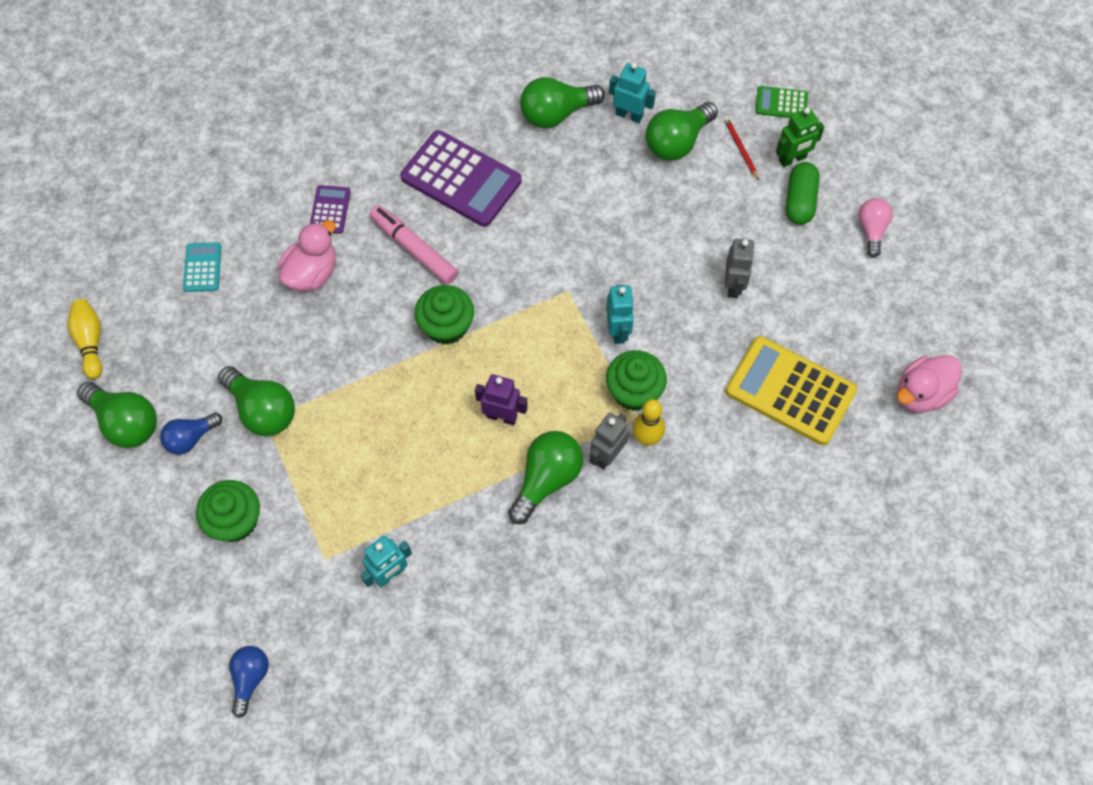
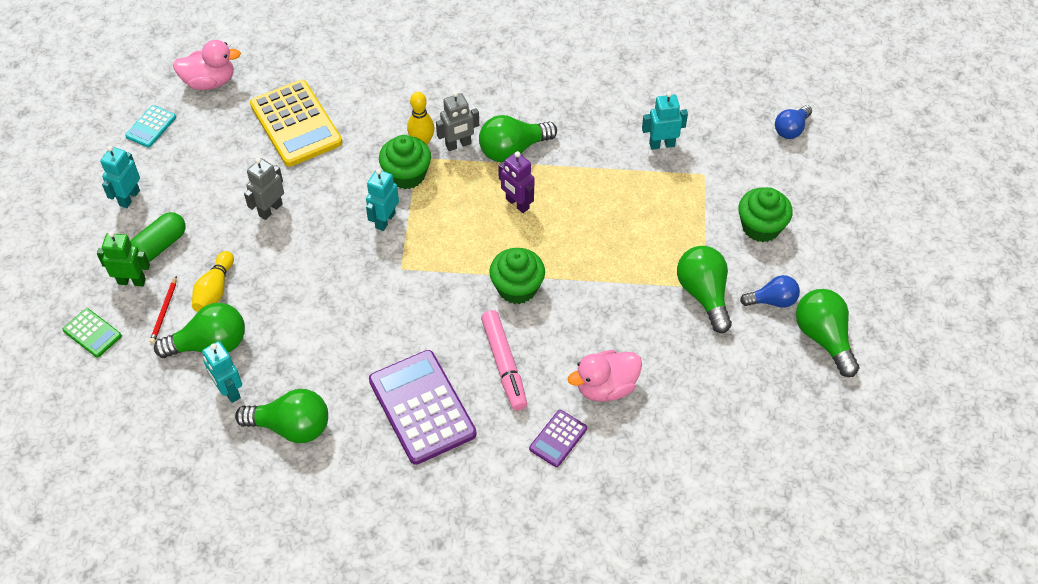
camera: 150 degrees left, 10 degrees down
yellow bowling pin [68,299,102,379] -> yellow bowling pin moved to [192,251,234,312]
turquoise calculator [183,242,221,292] -> turquoise calculator moved to [125,105,176,148]
pink light bulb [858,198,893,258] -> turquoise robot [100,146,140,208]

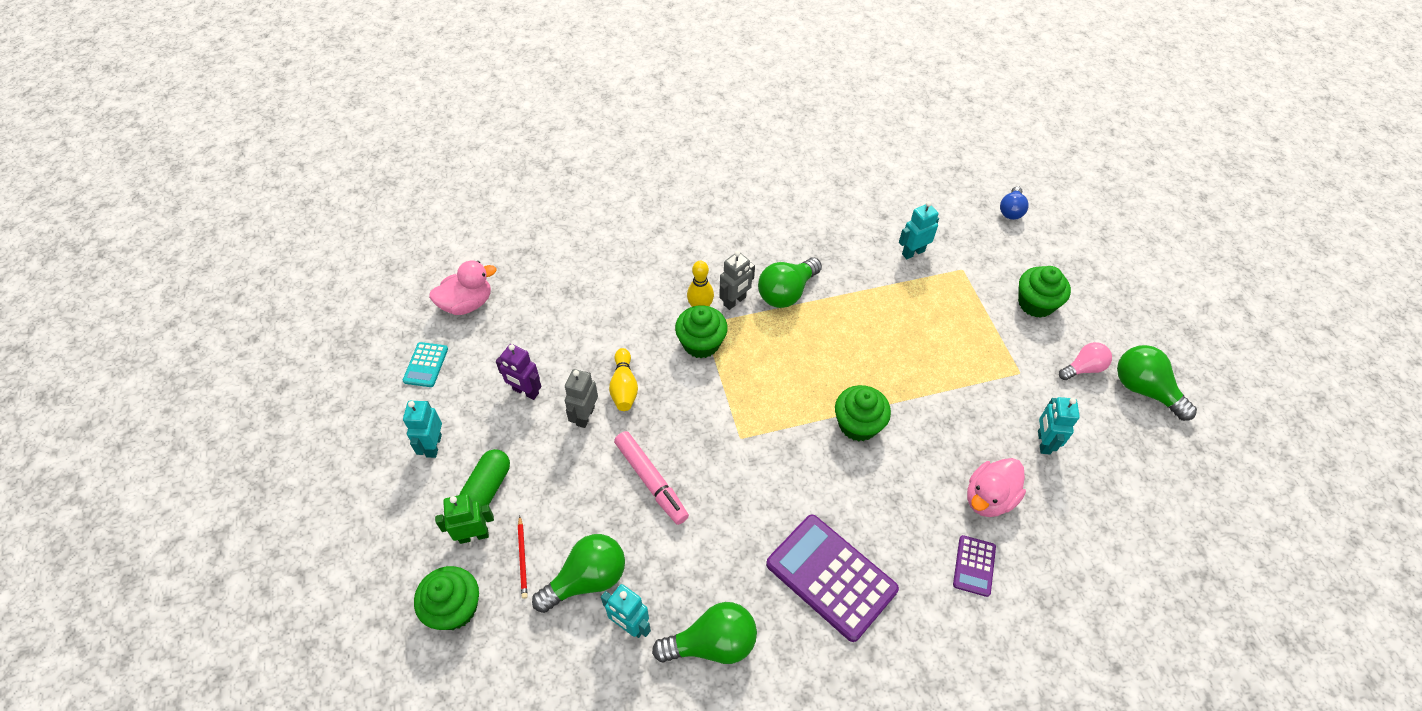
camera: 20 degrees left, 0 degrees up
green calculator [63,308,122,358] -> green cupcake [414,566,479,630]
yellow bowling pin [192,251,234,312] -> yellow bowling pin moved to [609,348,638,411]
yellow calculator [250,80,342,167] -> none
turquoise robot [366,169,399,231] -> turquoise robot moved to [1038,397,1080,455]
pink marker [481,310,527,411] -> pink marker moved to [614,431,689,525]
purple robot [498,151,534,213] -> purple robot moved to [496,344,542,400]
green light bulb [677,246,732,333] -> none
blue light bulb [740,275,800,308] -> pink light bulb [1059,342,1112,380]

